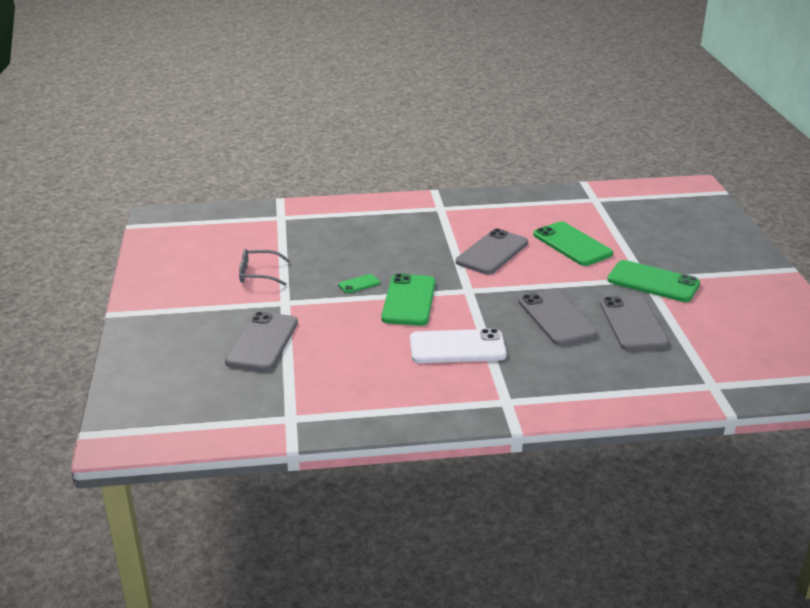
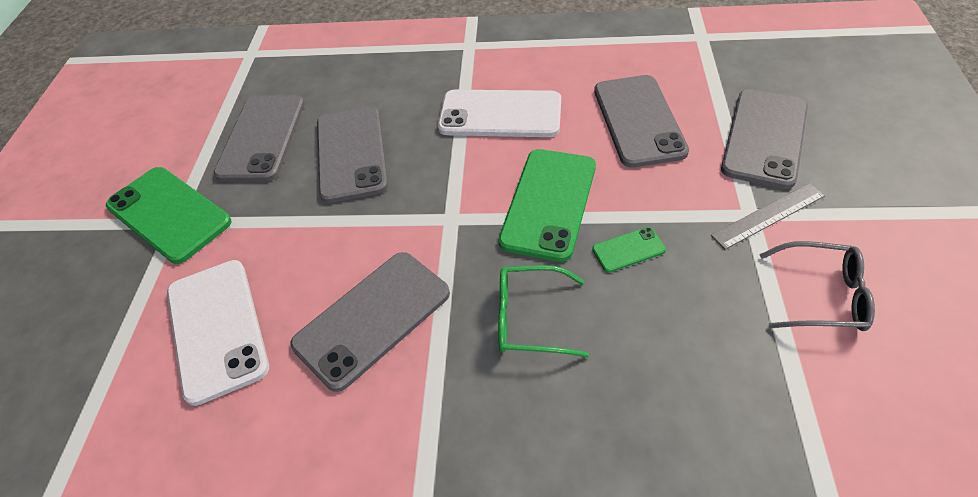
camera: 165 degrees left, 20 degrees up
green phone [533,222,613,266] -> white phone [167,260,269,406]
none -> green glasses [498,265,589,357]
none -> grey phone [594,75,689,167]
none -> grey ruler [711,183,825,250]

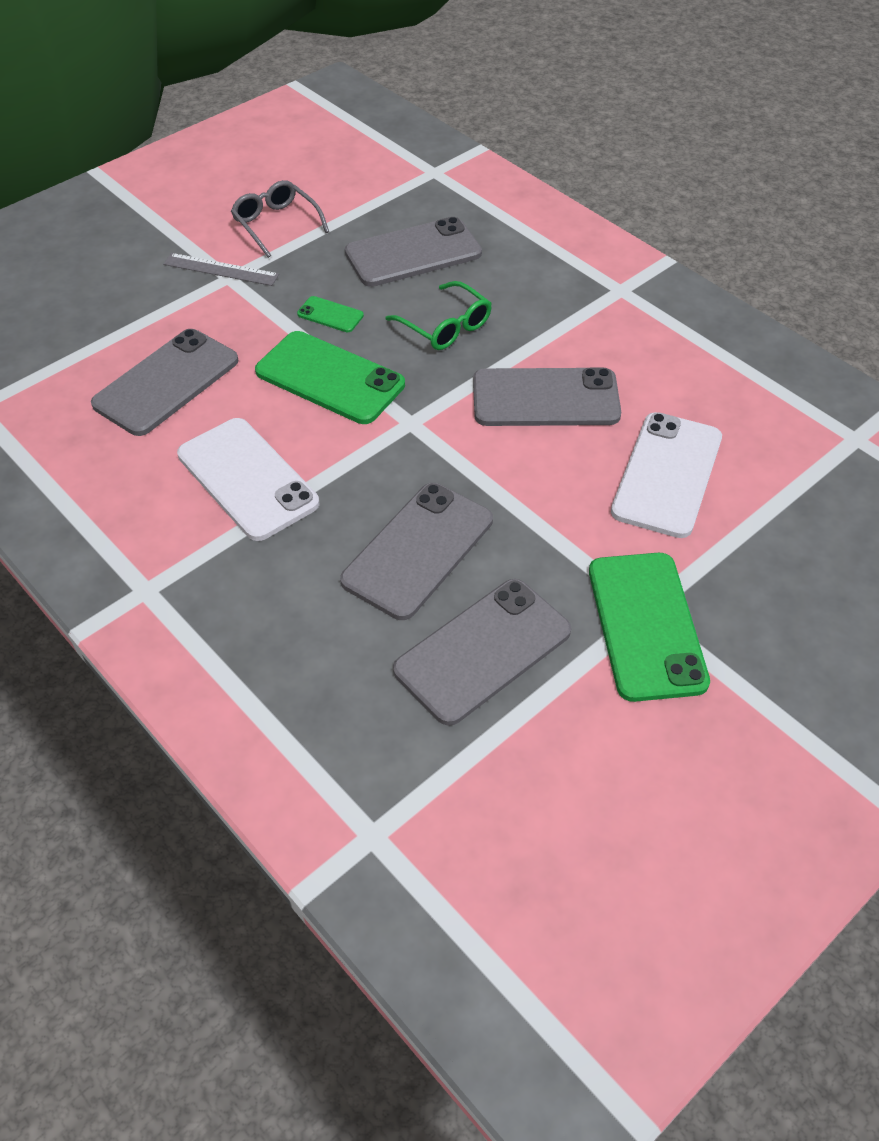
camera: 140 degrees left, 0 degrees up
green phone [498,149,596,262] -> green phone turned 60 degrees clockwise [255,331,405,424]
grey phone [721,89,808,189] -> grey phone moved to [345,217,482,287]

